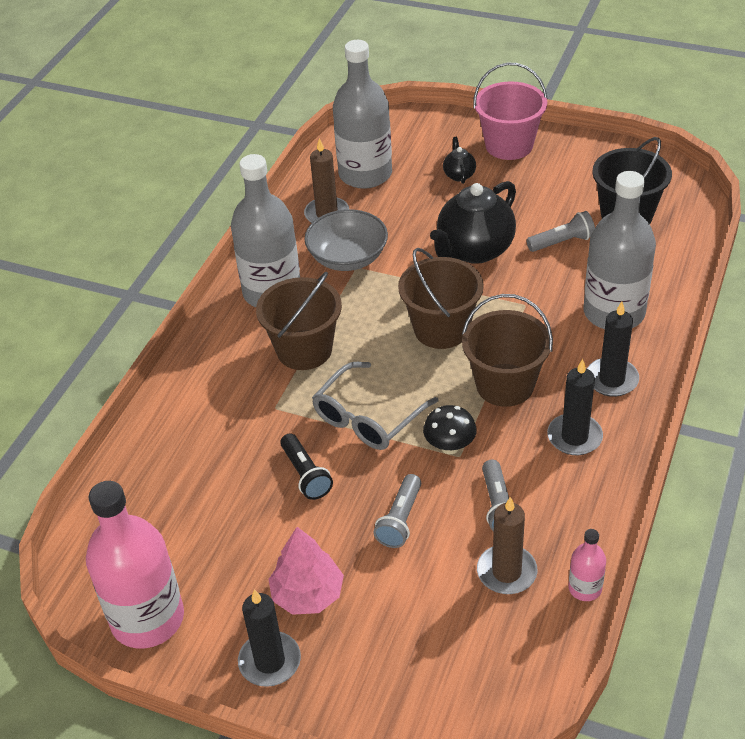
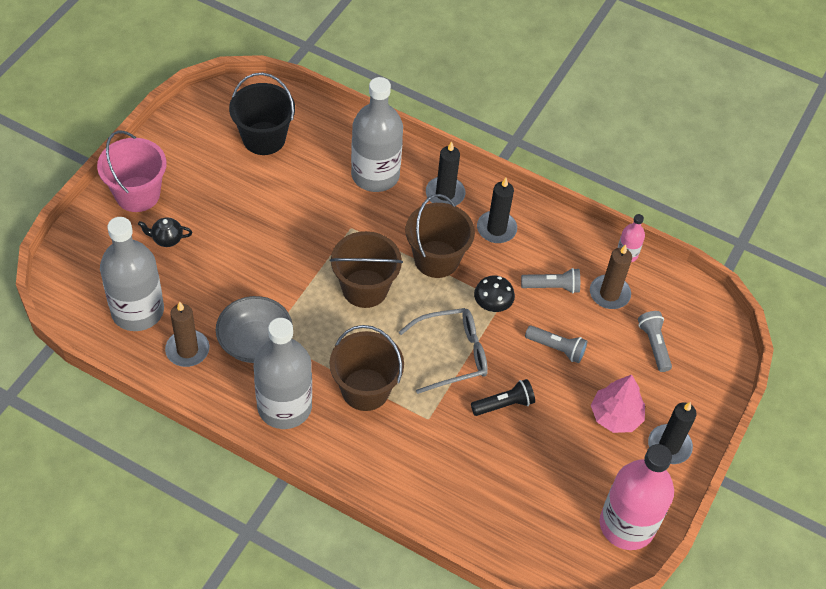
camera: 90 degrees left, 10 degrees up
grey glasses [312,362,439,450] -> grey glasses turned 60 degrees counterclockwise [399,308,488,394]
black teapot [430,181,516,264] -> none
grey flashlight [526,211,595,252] -> grey flashlight moved to [638,311,672,372]

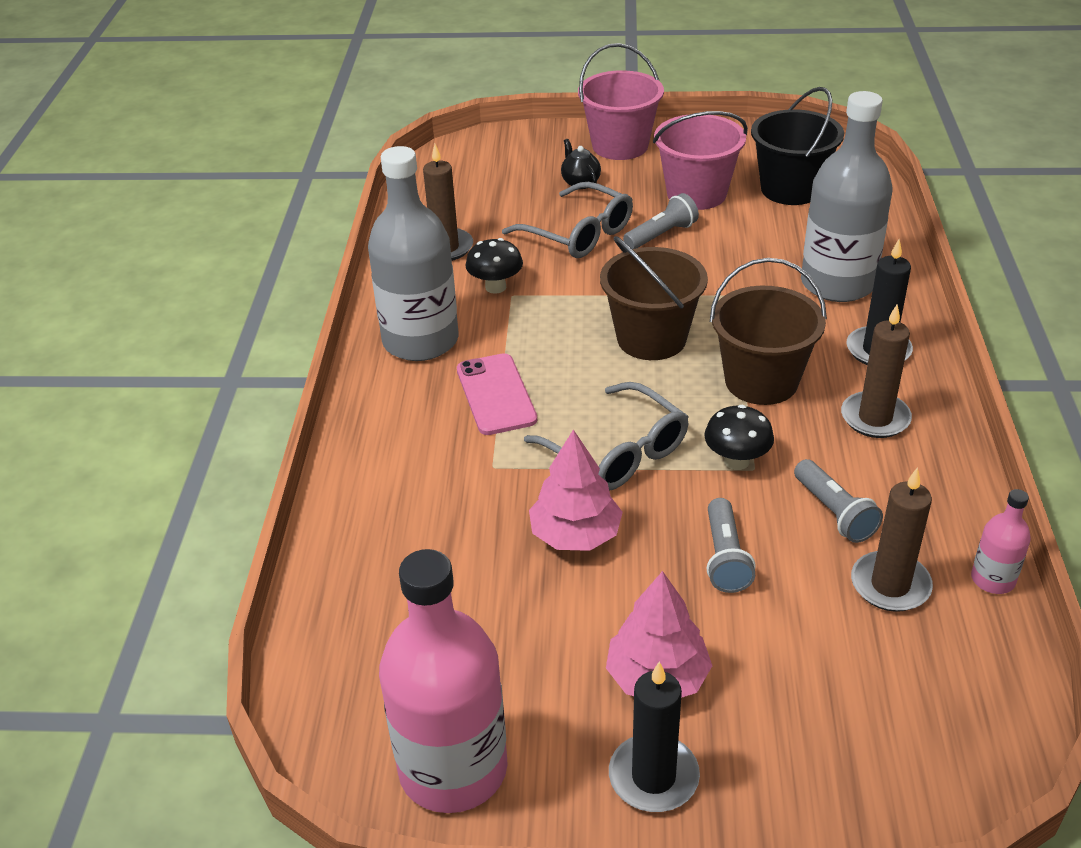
camera: 70 degrees right, 15 degrees down
grey bottle [100,217,164,331] -> none
grey bowl [216,296,293,363] -> black mushroom [465,238,523,294]
brown bucket [330,325,404,411] -> pink phone [457,353,537,435]
black flashlight [471,379,535,416] -> pink tree [529,429,623,551]
black candle [477,178,517,243] -> brown candle [841,305,912,438]
grey flashlight [638,311,672,372] -> grey flashlight moved to [623,193,699,249]
none -> grey glasses [502,182,633,258]
none -> pink bucket [653,111,748,210]

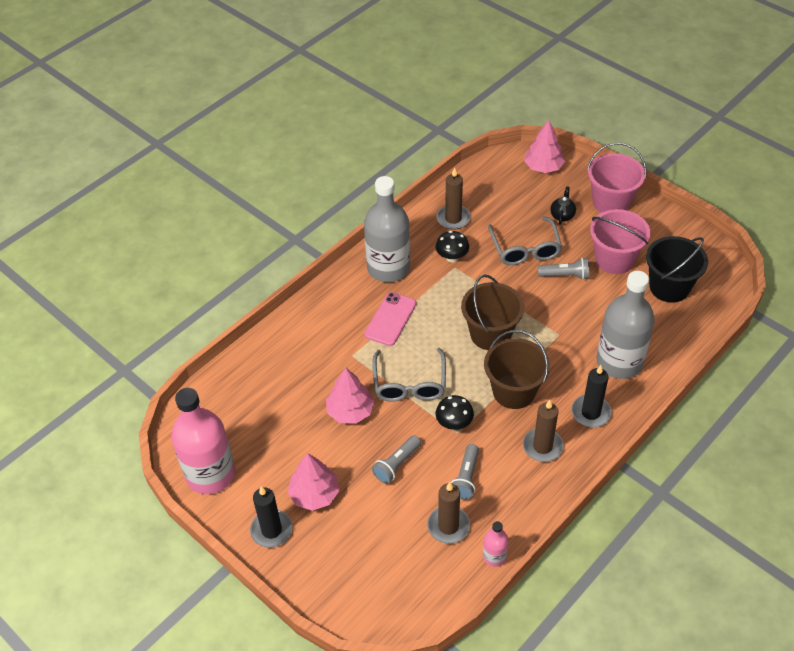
camera: 40 degrees right, 10 degrees up
none -> pink tree [524,120,565,173]

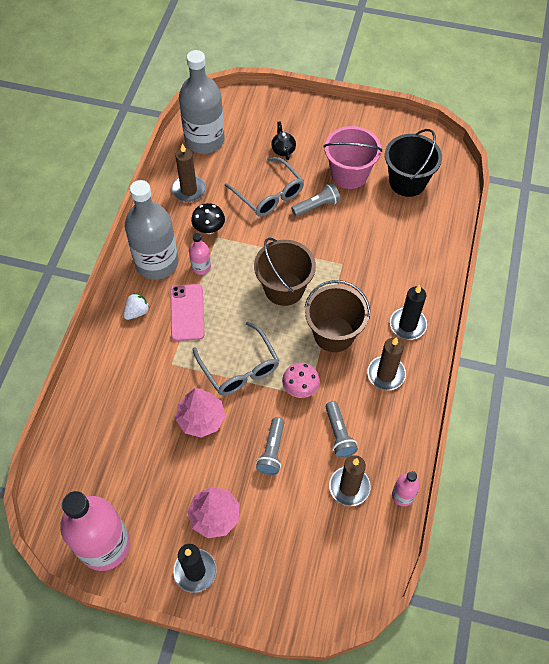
camera: 30 degrees left, 10 degrees up
black mushroom [436,395,474,430] -> pink mushroom [282,362,320,398]
pink tree [524,120,565,173] -> none
pink bucket [587,143,647,213] -> none
grey bottle [596,271,655,379] -> grey bottle moved to [179,50,225,154]
none -> white strawberry [123,293,149,320]
none -> pink bottle [189,233,211,275]

